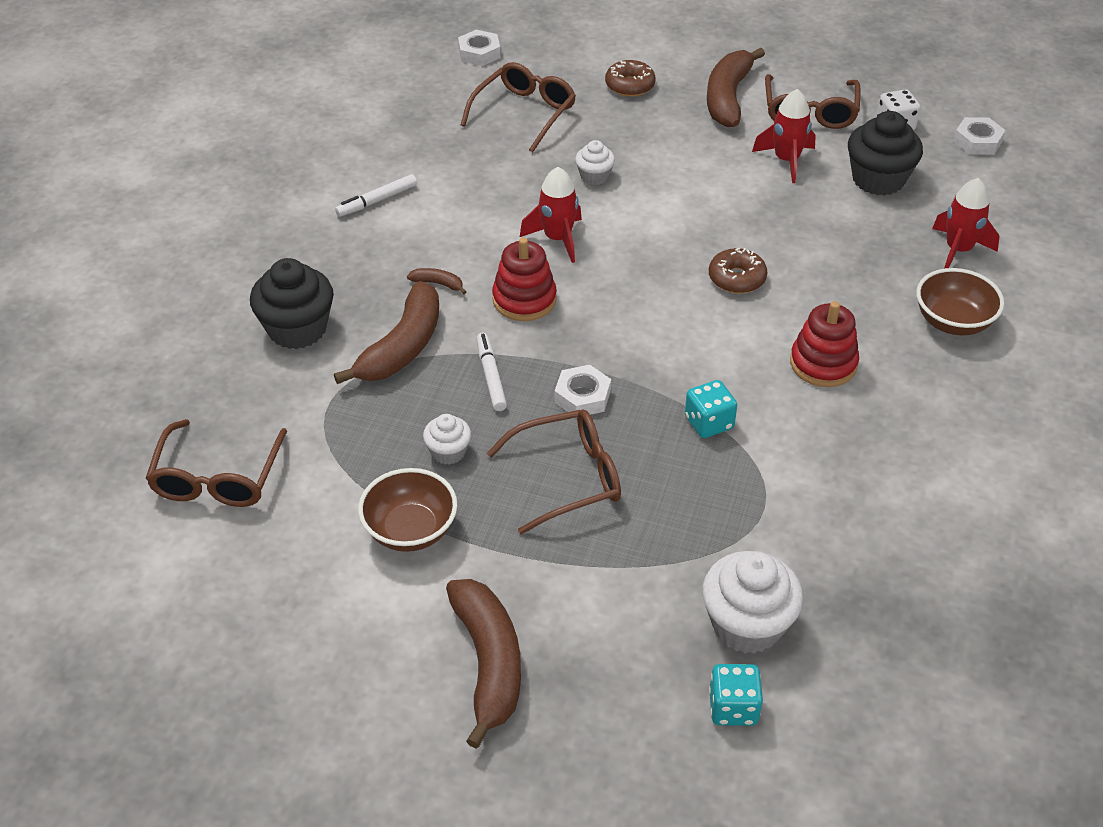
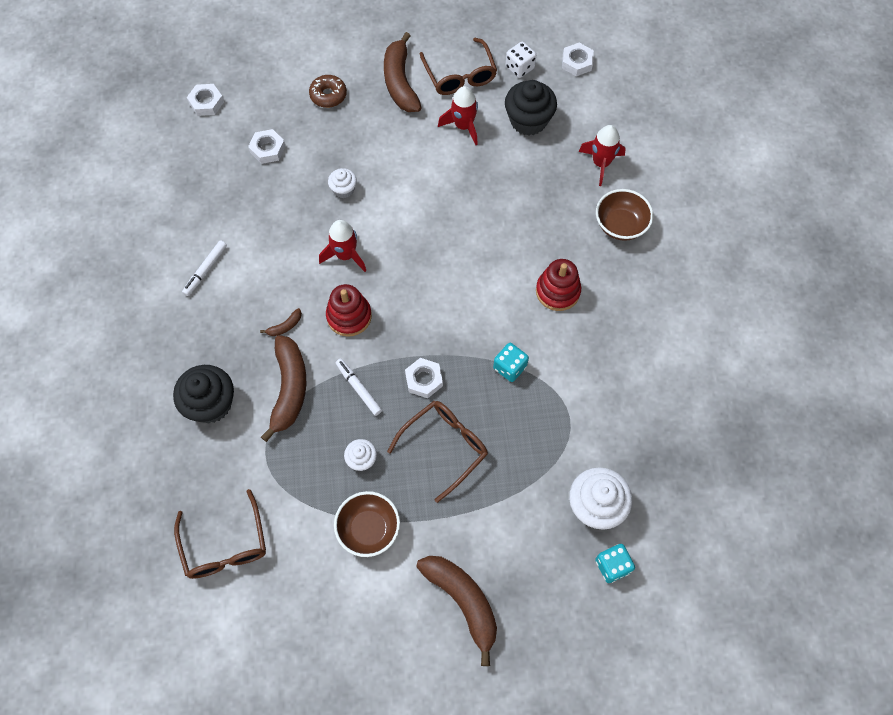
camera: 25 degrees left, 20 degrees up
brown banana [407,268,466,294] -> brown banana turned 150 degrees clockwise [260,308,302,336]
brown glasses [461,62,576,152] -> white nut [248,129,285,164]
brown donut [709,248,767,294] -> none

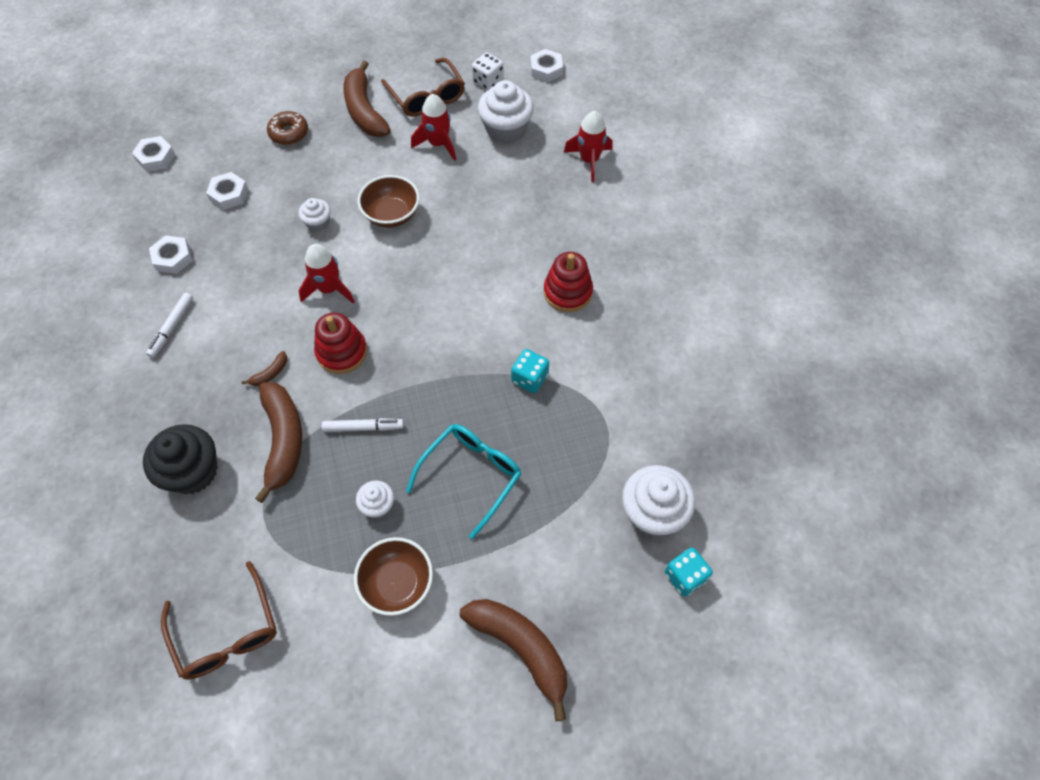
camera: 10 degrees left, 5 degrees down
white marker [336,359,382,416] -> white marker turned 135 degrees clockwise [322,418,404,432]
brown glasses [387,401,488,503] -> turquoise glasses [406,424,522,539]
white nut [405,358,443,398] -> white nut moved to [149,235,193,274]
black cupcake [505,80,557,136] -> white cupcake [478,80,534,144]
brown bowl [596,189,653,241] -> brown bowl moved to [357,175,420,228]

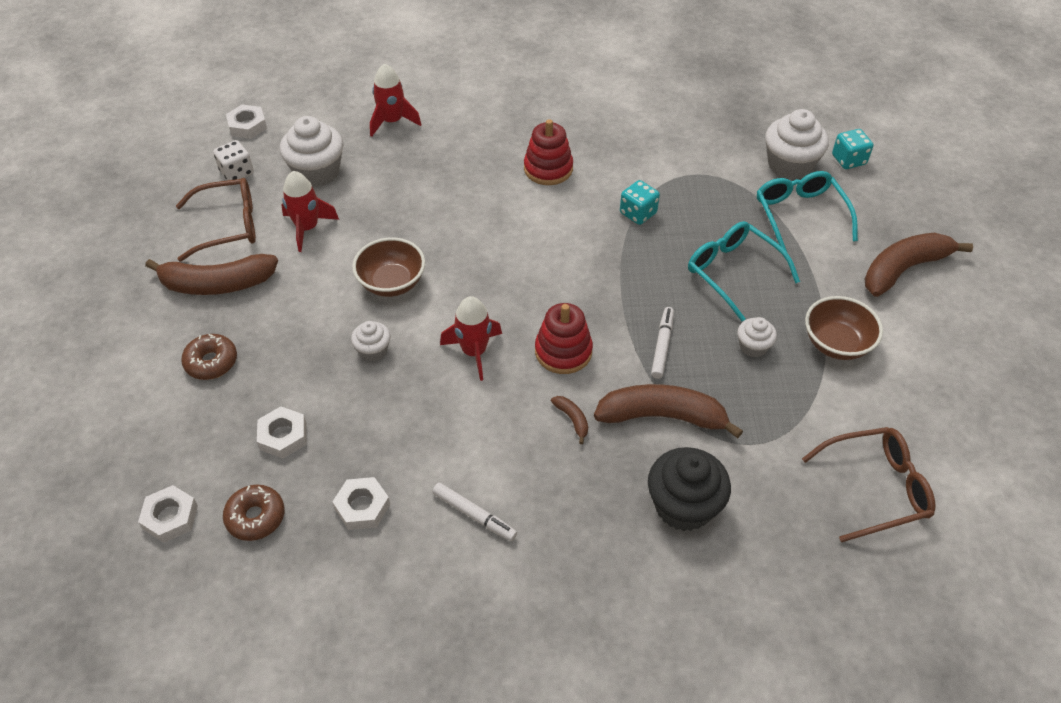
camera: 75 degrees left, 10 degrees down
none -> brown donut [223,485,285,541]
none -> turquoise glasses [757,171,858,252]

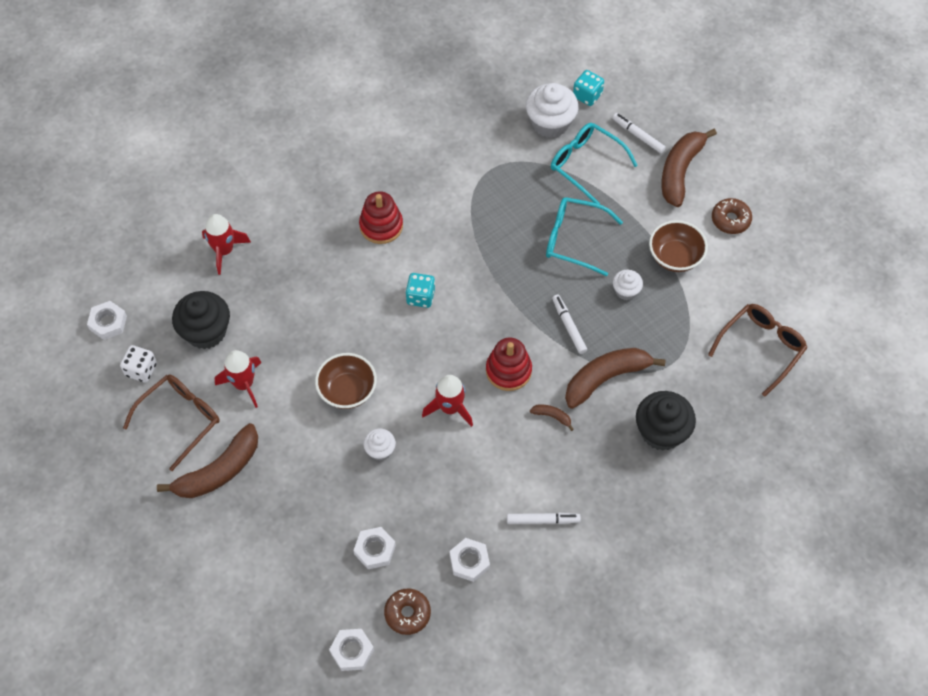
camera: 35 degrees left, 10 degrees up
brown donut [181,334,237,380] -> brown donut moved to [712,198,752,234]
white cupcake [280,116,343,187] -> black cupcake [172,291,230,349]
turquoise dice [620,180,660,225] -> turquoise dice moved to [406,273,435,308]
none -> white marker [612,113,666,153]

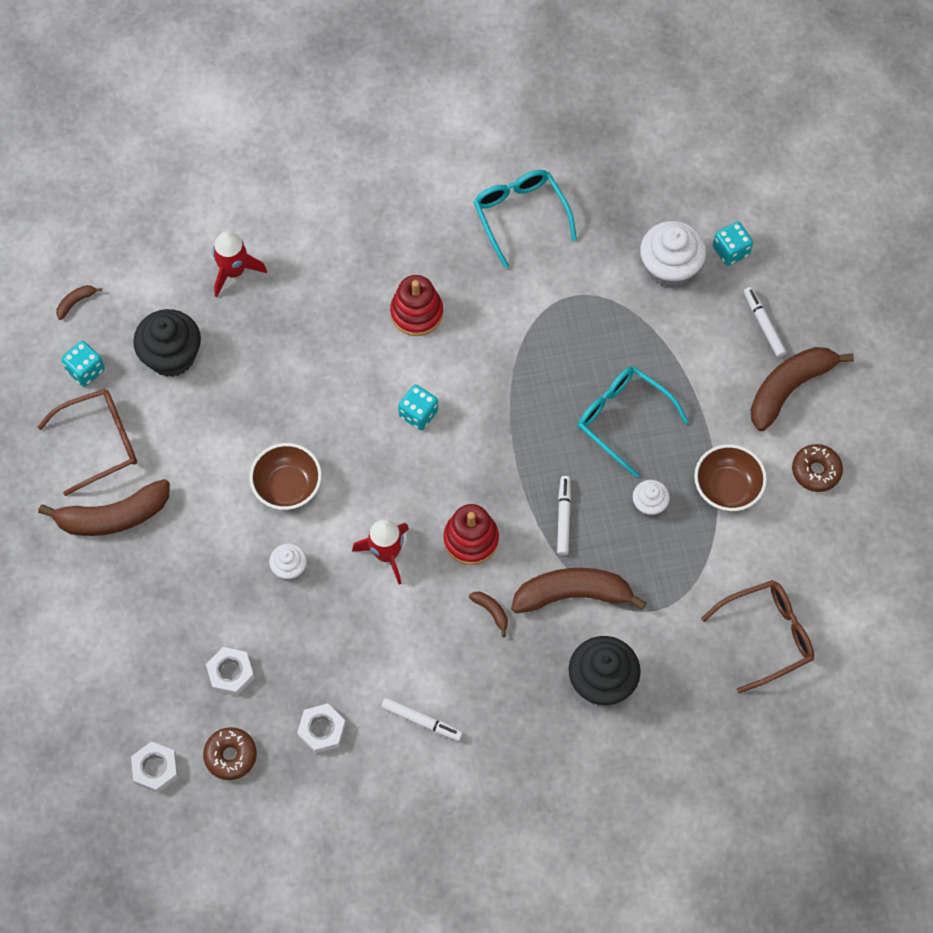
camera: 25 degrees right, 5 degrees up
white nut [87,301,127,340] -> brown banana [56,285,102,320]
white dice [120,345,157,383] -> turquoise dice [61,341,105,387]
red rocket [215,350,262,408] -> none
turquoise glasses [551,123,638,204] -> turquoise glasses moved to [474,170,577,268]

